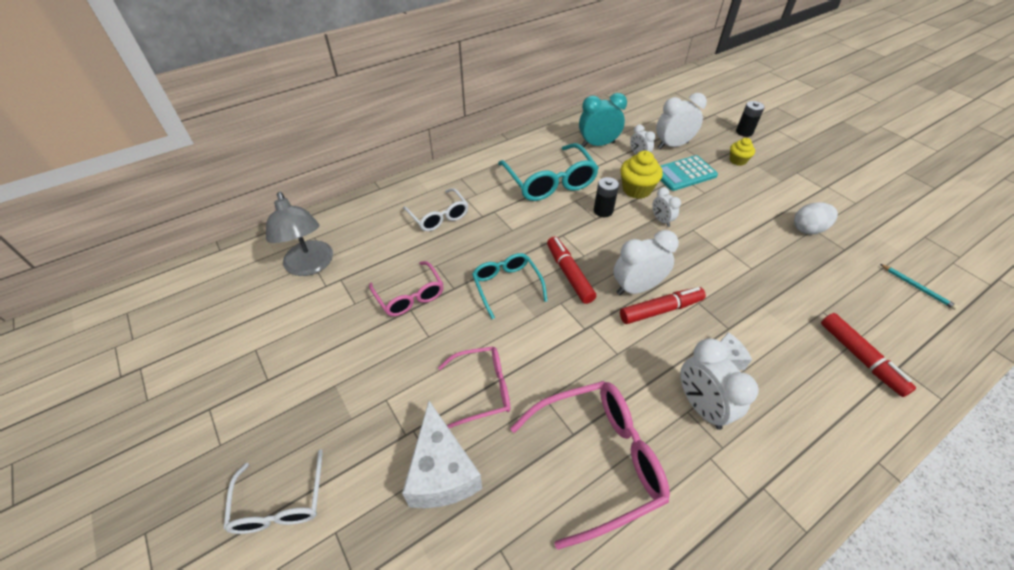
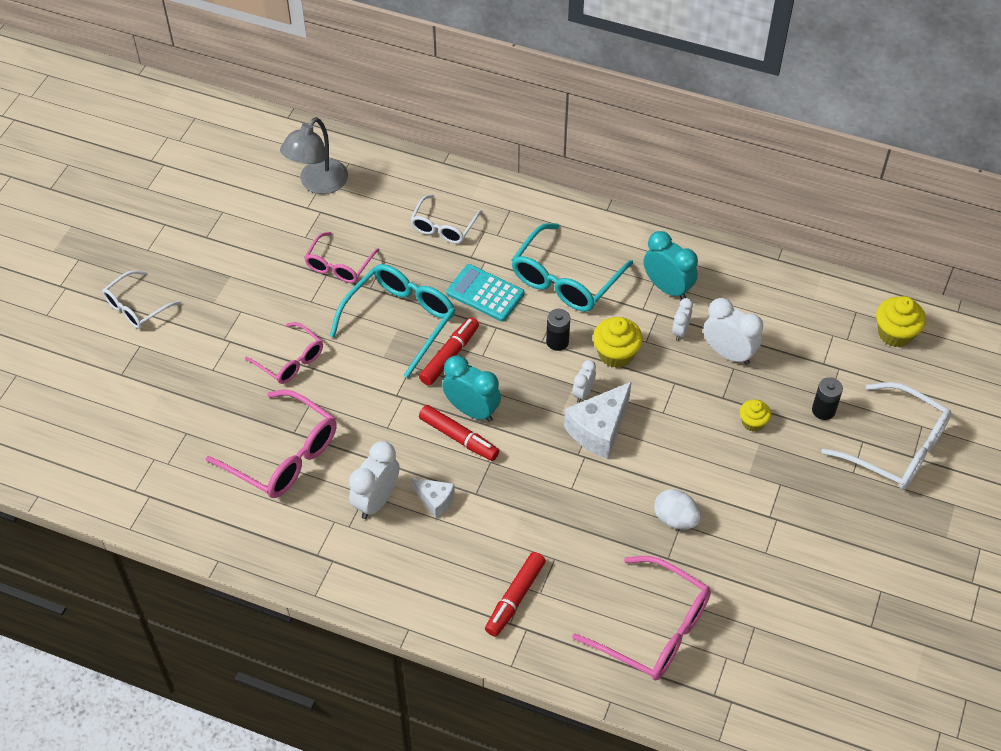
camera: 55 degrees right, 5 degrees up
white cheese [402,401,482,508] -> white cheese moved to [564,382,631,459]
turquoise glasses [472,253,548,319] -> turquoise glasses [330,264,455,378], size x1.62
white clock [614,230,679,295] -> turquoise clock [442,355,501,422]
turquoise calculator [661,155,718,191] -> turquoise calculator moved to [446,264,524,321]
turquoise pencil [880,264,958,310] -> pink glasses [572,556,711,681]
none -> white glasses [821,382,952,490]
none -> yellow cupcake [876,296,926,347]

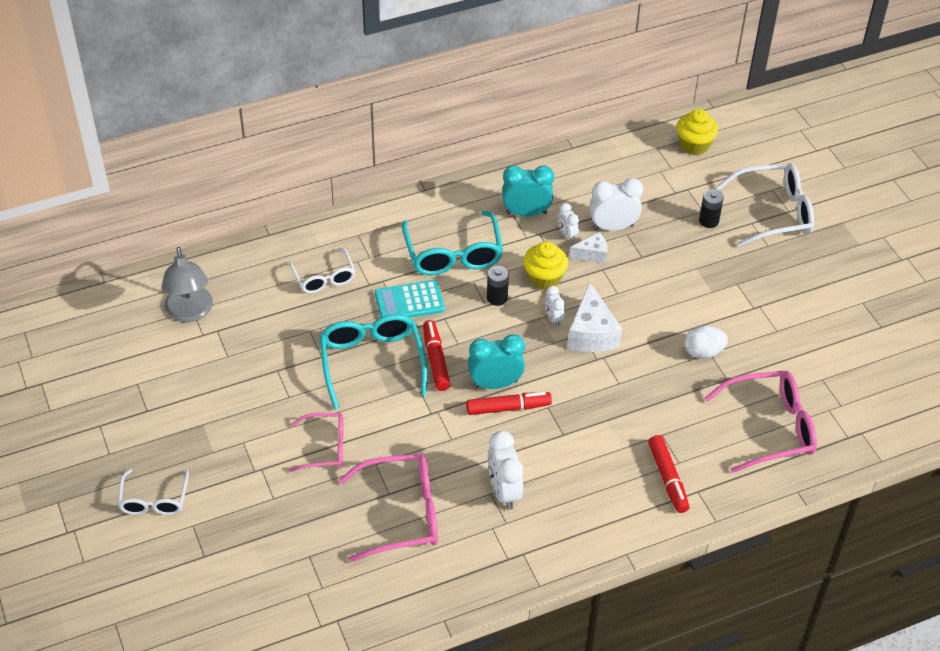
camera: 45 degrees left, 5 degrees down
pink glasses [304,232,379,283] -> none
white cheese [411,478,455,518] -> white cheese moved to [569,232,607,263]
yellow cupcake [740,399,771,432] -> none

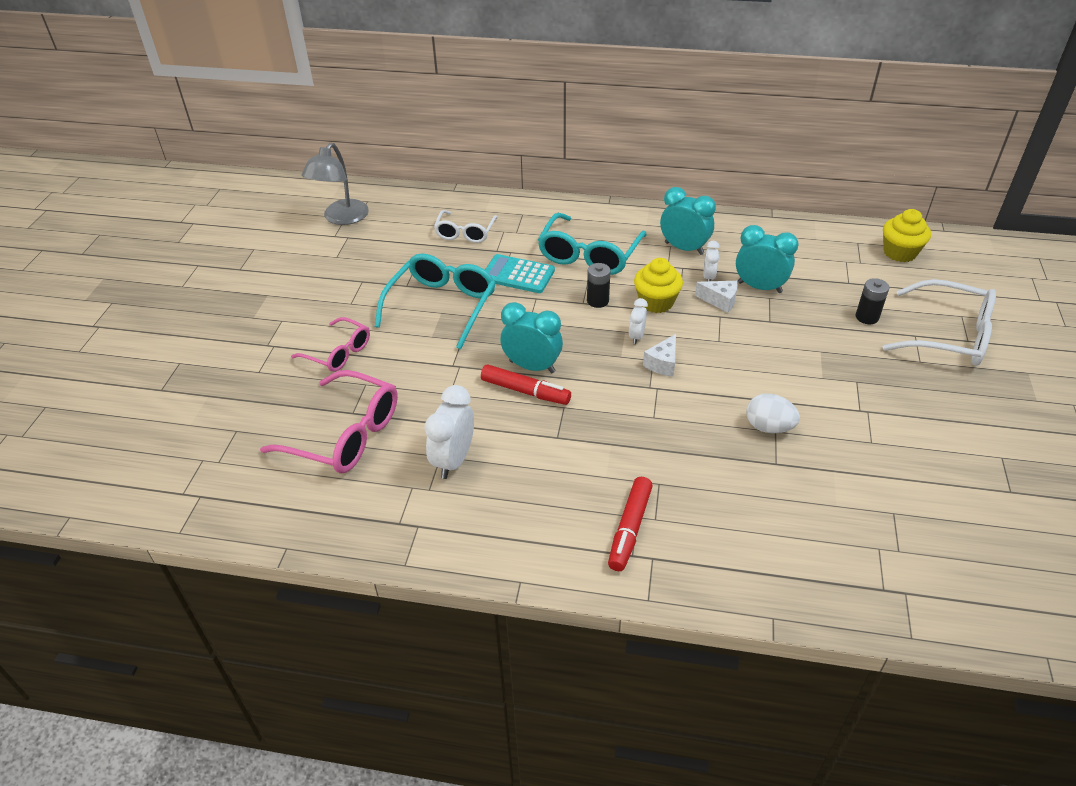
camera: 35 degrees right, 5 degrees down
white glasses [118,469,189,515] -> none
red marker [423,320,451,391] -> none
white cheese [568,282,622,352] -> white cheese [643,334,676,377], size x0.57
white clock [589,178,643,231] -> turquoise clock [736,225,799,293]
pink glasses [705,371,817,473] -> none

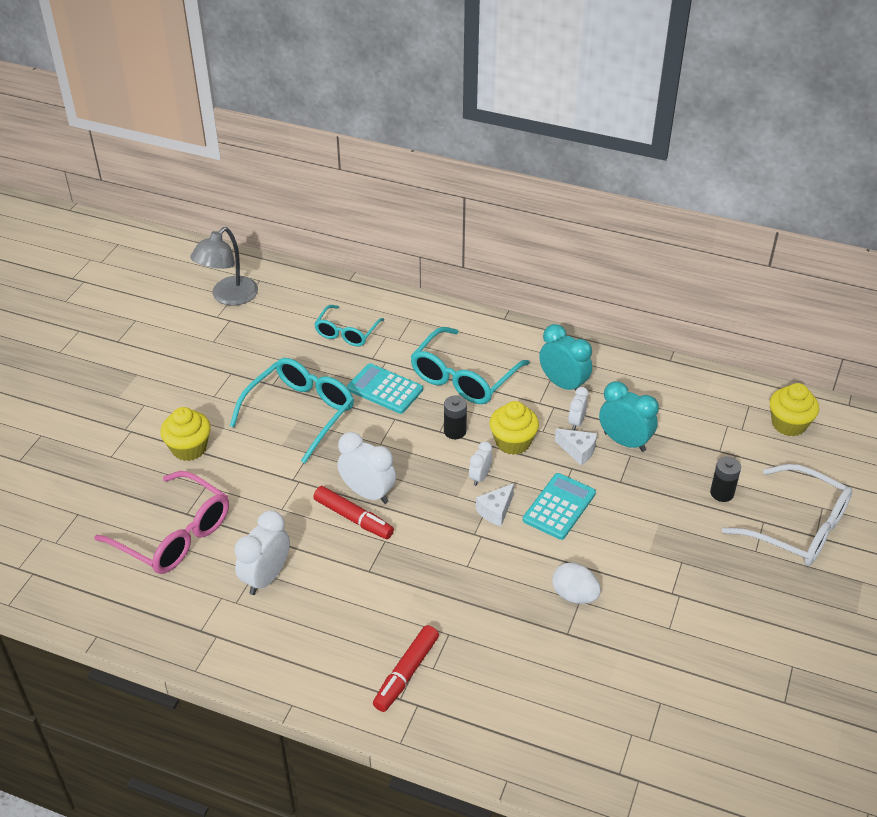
camera: 10 degrees right, 0 degrees up
pink glasses [291,317,370,372] -> yellow cupcake [160,407,211,461]
white glasses [434,210,498,243] -> turquoise glasses [314,305,384,347]
turquoise clock [500,302,563,373] -> white clock [337,432,396,504]
none -> turquoise calculator [523,473,596,540]

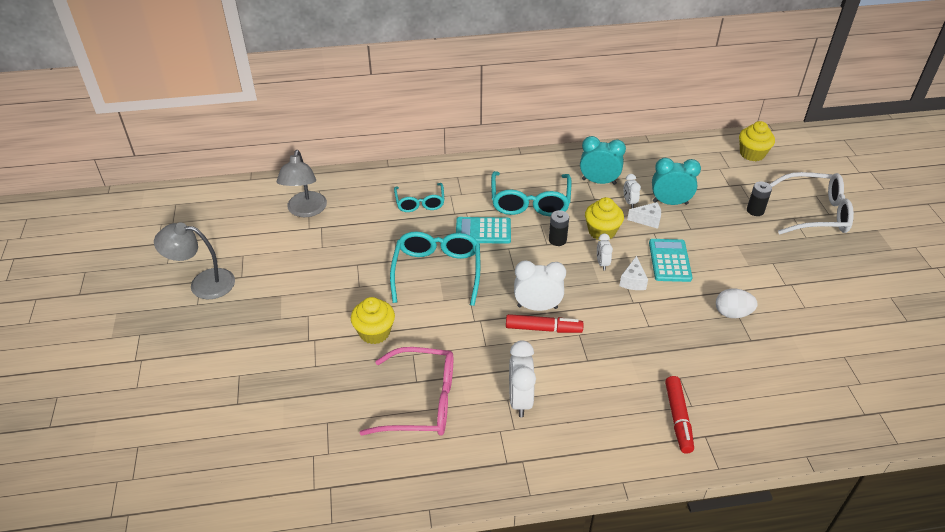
camera: 30 degrees left, 0 degrees up
none -> grey lamp [154,222,235,299]

